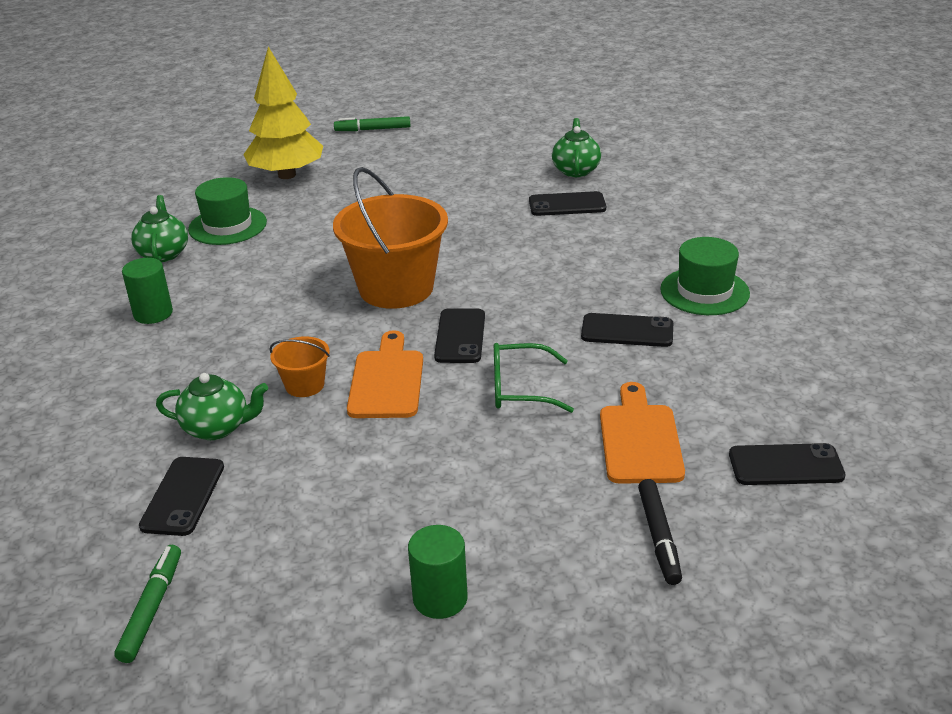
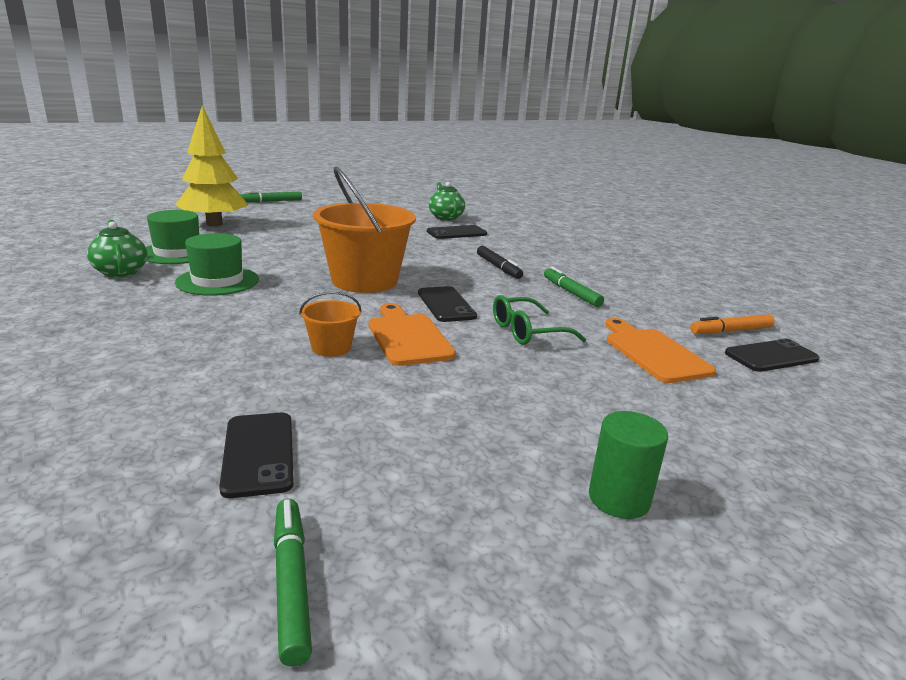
camera: 25 degrees left, 10 degrees down
green cylinder [122,258,173,324] -> none
green teapot [156,373,268,440] -> none
black phone [581,313,673,347] -> green marker [544,267,604,307]
black marker [638,479,682,585] -> black marker moved to [477,246,523,279]
green hat [660,237,750,315] -> green hat moved to [175,233,259,296]
none -> orange marker [690,314,775,334]

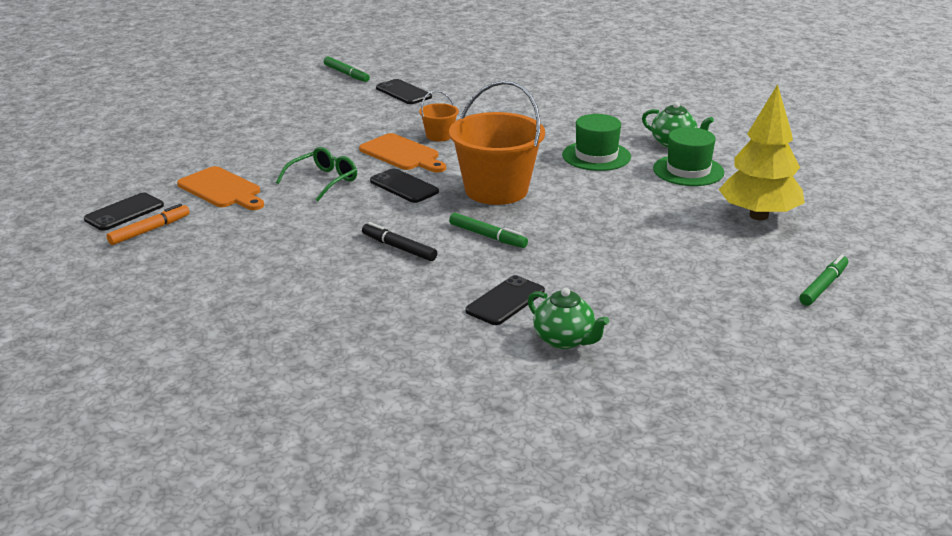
camera: 155 degrees right, 5 degrees up
green marker [544,267,604,307] -> green marker moved to [449,213,528,248]
green cylinder [589,411,668,519] -> none

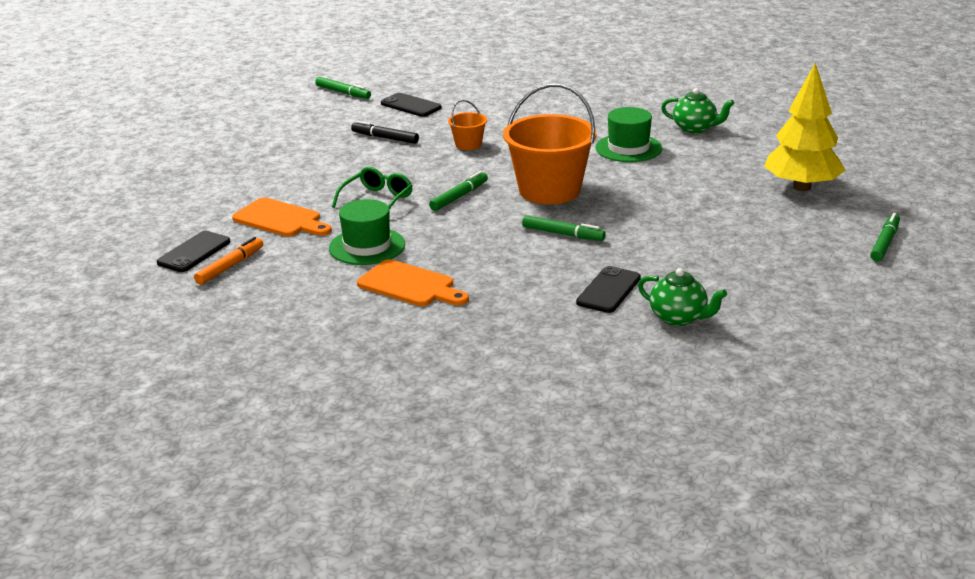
camera: 10 degrees left, 0 degrees up
orange cutting board [359,133,446,173] -> orange cutting board moved to [357,259,469,306]
black marker [362,222,437,261] -> black marker moved to [351,121,419,144]
black phone [370,168,439,203] -> green marker [429,171,488,211]
green hat [653,127,724,186] -> green hat moved to [329,199,405,265]

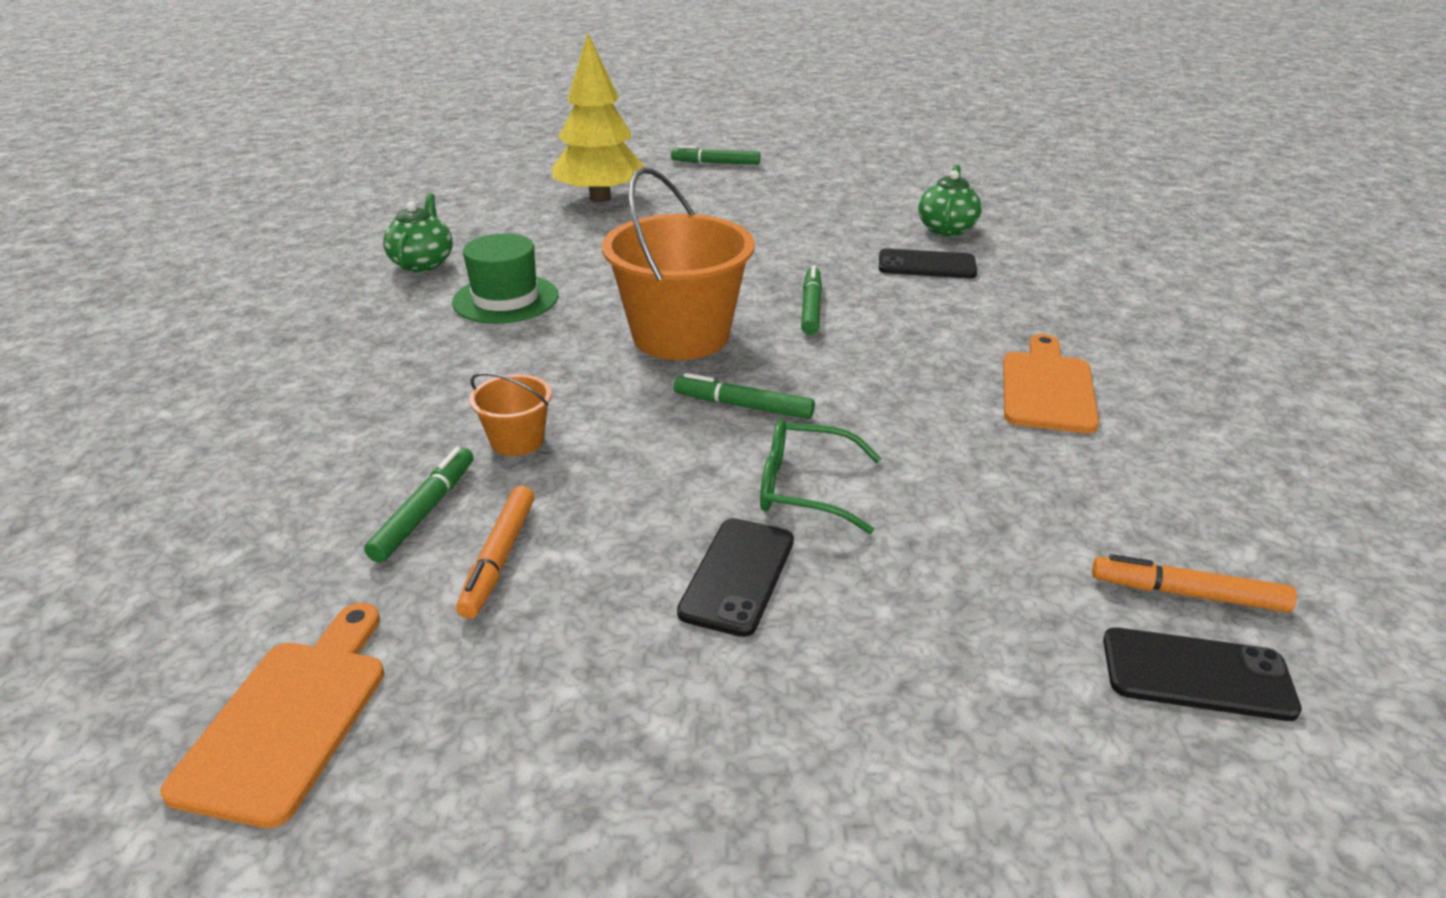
camera: 110 degrees left, 5 degrees up
orange cutting board [232,197,332,237] -> orange cutting board moved to [160,603,384,828]
green marker [315,77,371,99] -> green marker moved to [364,447,474,563]
green hat [329,199,405,265] -> none
black marker [351,121,419,144] -> orange marker [456,486,535,619]
black phone [381,93,442,117] -> black phone moved to [677,518,794,637]

